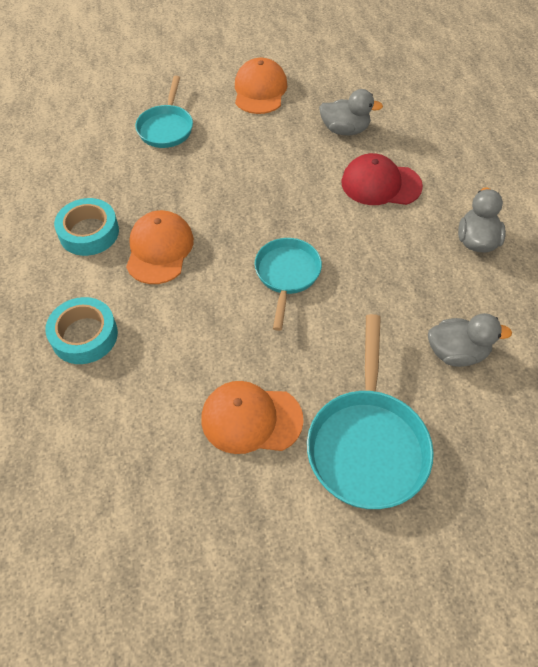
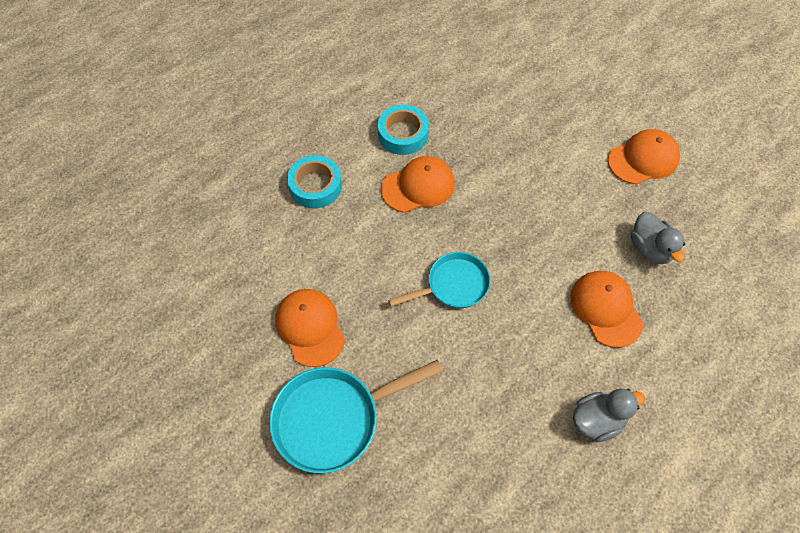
camera: 60 degrees right, 5 degrees up
turquoise pan [135,76,193,148] -> none
red cap [341,153,423,205] -> orange cap [570,271,643,348]
grey duck [428,313,512,367] -> none

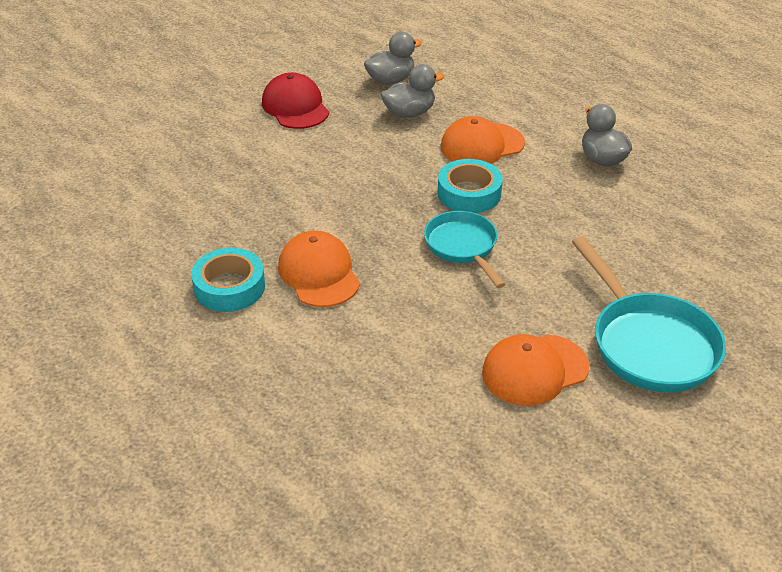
camera: 90 degrees left, 20 degrees down
turquoise tape [287,155,342,209] -> turquoise tape moved to [438,159,503,213]
orange cap [608,129,680,184] -> red cap [262,72,329,129]
none -> grey duck [364,32,422,85]

